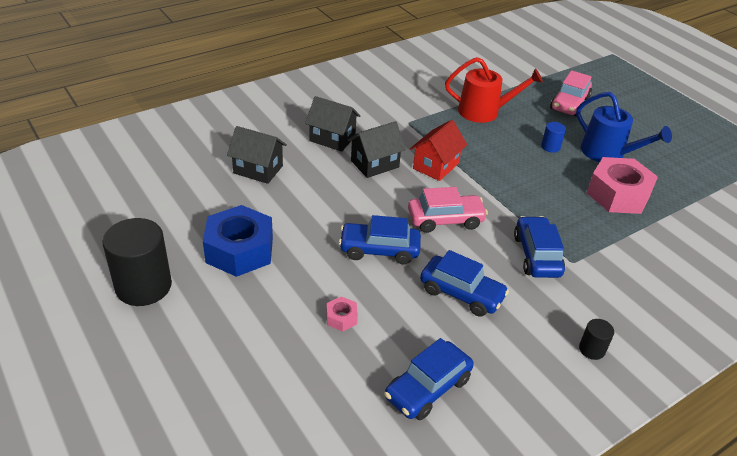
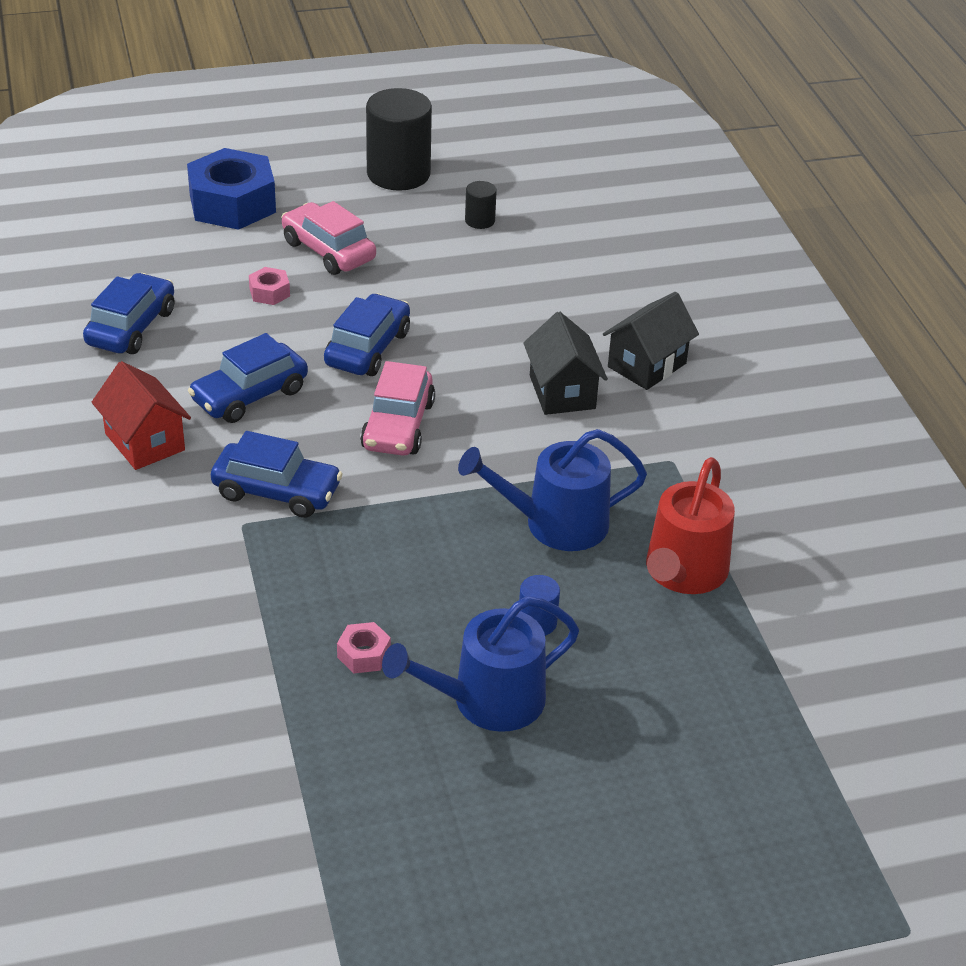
camera: 110 degrees right, 0 degrees up
blue nut [203,205,273,277] -> blue nut moved to [187,148,276,230]
black house [227,126,287,184] -> none
blue car [384,338,474,420] -> blue car turned 45 degrees clockwise [83,273,174,354]
red house [410,120,467,181] -> red house moved to [92,361,191,470]
pink car [550,70,592,117] -> pink car moved to [281,201,376,275]
black cylinder [579,319,614,360] -> black cylinder moved to [465,181,497,229]
pink nut [587,157,658,214] -> pink nut [337,622,391,673], size x0.43
none -> blue watering can [458,429,647,551]

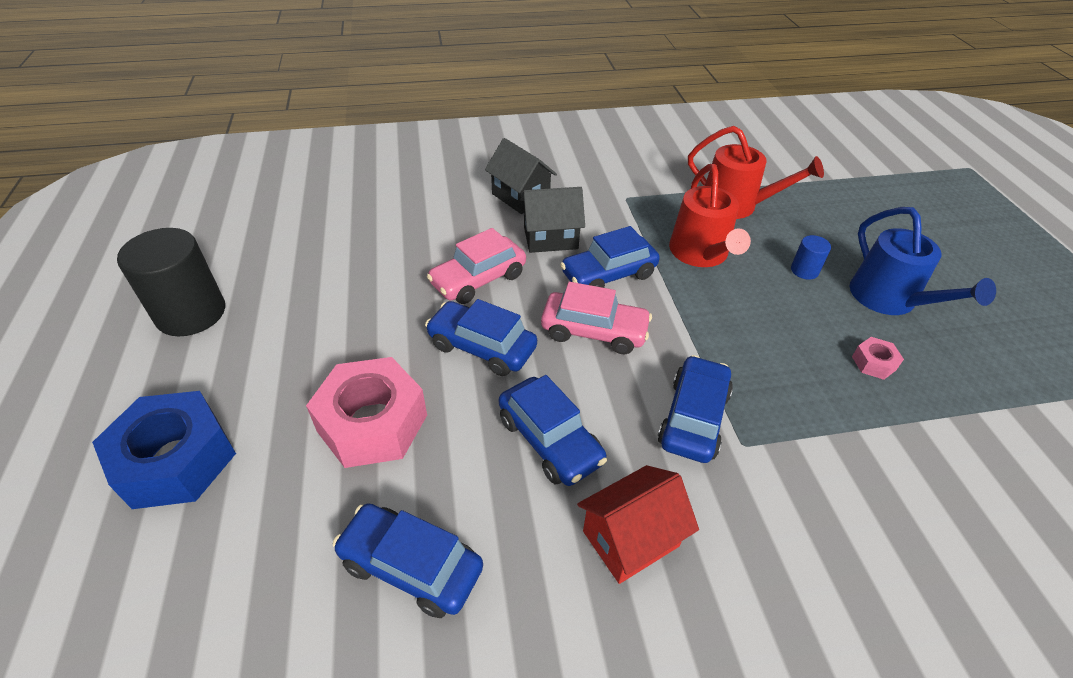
camera: 85 degrees left, 5 degrees up
pink nut [249,267,290,305] -> pink nut [306,357,427,468], size x2.31
pink car [281,201,376,275] -> pink car moved to [427,228,526,304]
blue watering can [458,429,647,551] -> red watering can [669,164,751,267]
black cylinder [465,181,497,229] -> none
none -> blue car [560,226,660,288]

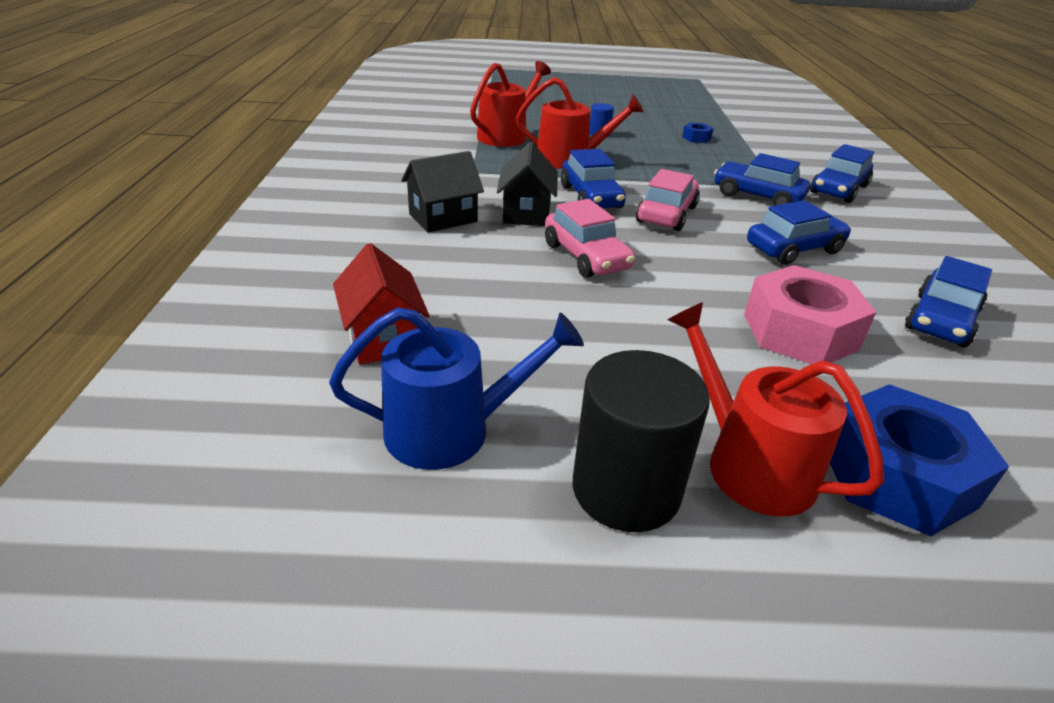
camera: 80 degrees left, 10 degrees down
blue car [425,299,537,376] -> blue car moved to [810,144,874,203]
red house [577,465,699,584] -> red house moved to [333,243,429,364]
blue watering can [850,207,996,315] -> blue watering can moved to [329,307,584,470]
pink nut [852,337,904,380] -> blue nut [682,122,714,143]
none -> red watering can [667,302,884,517]

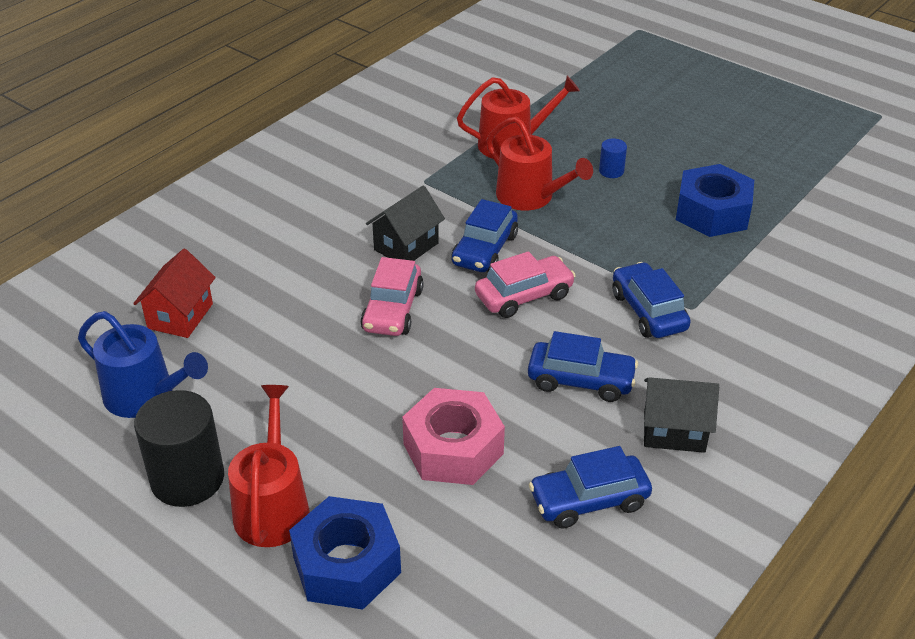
camera: 40 degrees right, 5 degrees up
black house [401,151,484,232] -> black house moved to [644,377,719,453]
blue nut [682,122,714,143] -> blue nut [676,164,754,237], size x2.31
blue car [810,144,874,203] -> none

